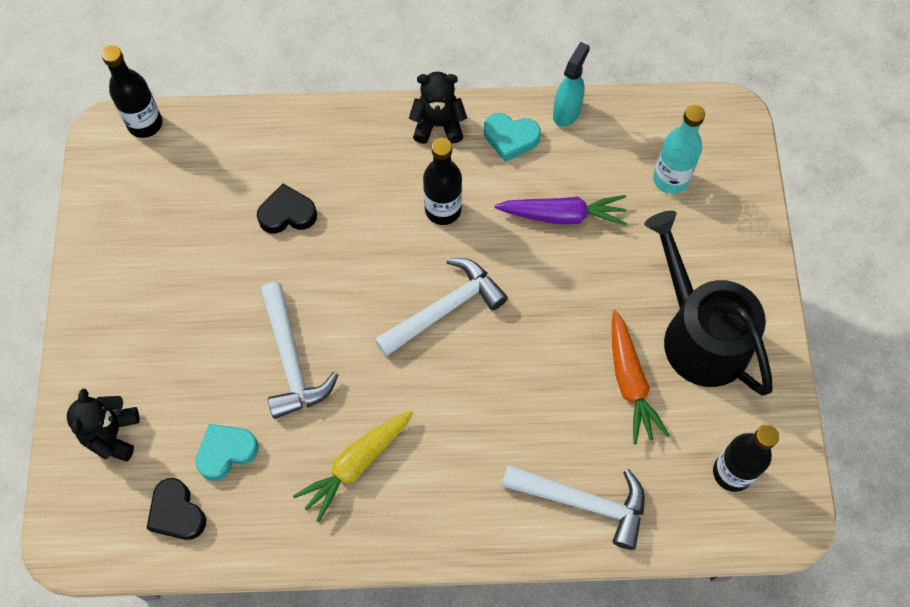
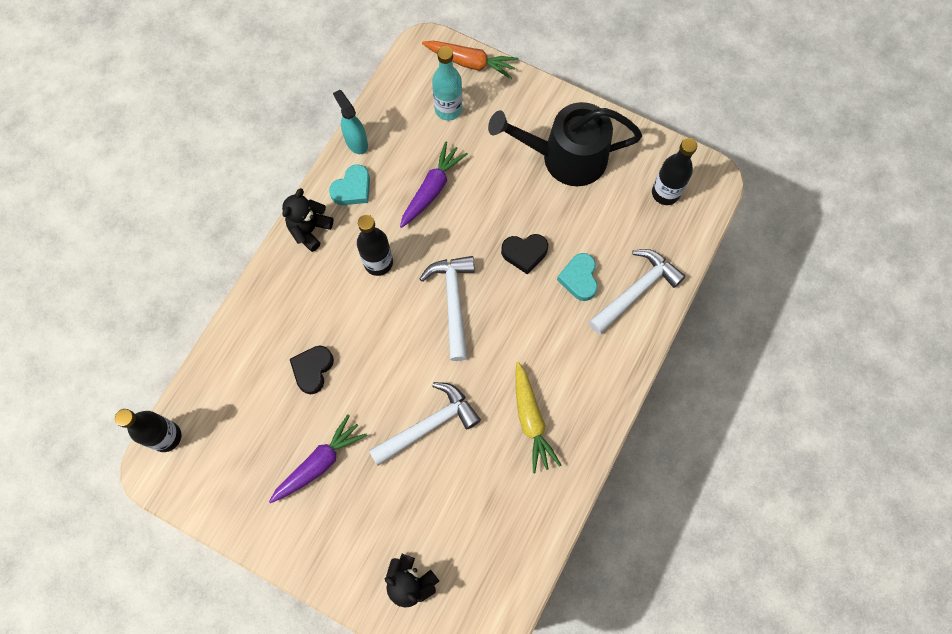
camera: 60 degrees left, 5 degrees up
black heart [146,478,206,540] -> black heart moved to [501,234,548,275]
turquoise heart [195,424,259,481] -> turquoise heart moved to [557,253,598,301]
white hammer [260,282,338,419] -> white hammer turned 45 degrees counterclockwise [369,382,481,466]
orange carrot [612,310,670,444] -> orange carrot moved to [422,41,519,79]
none -> purple carrot [269,414,367,503]

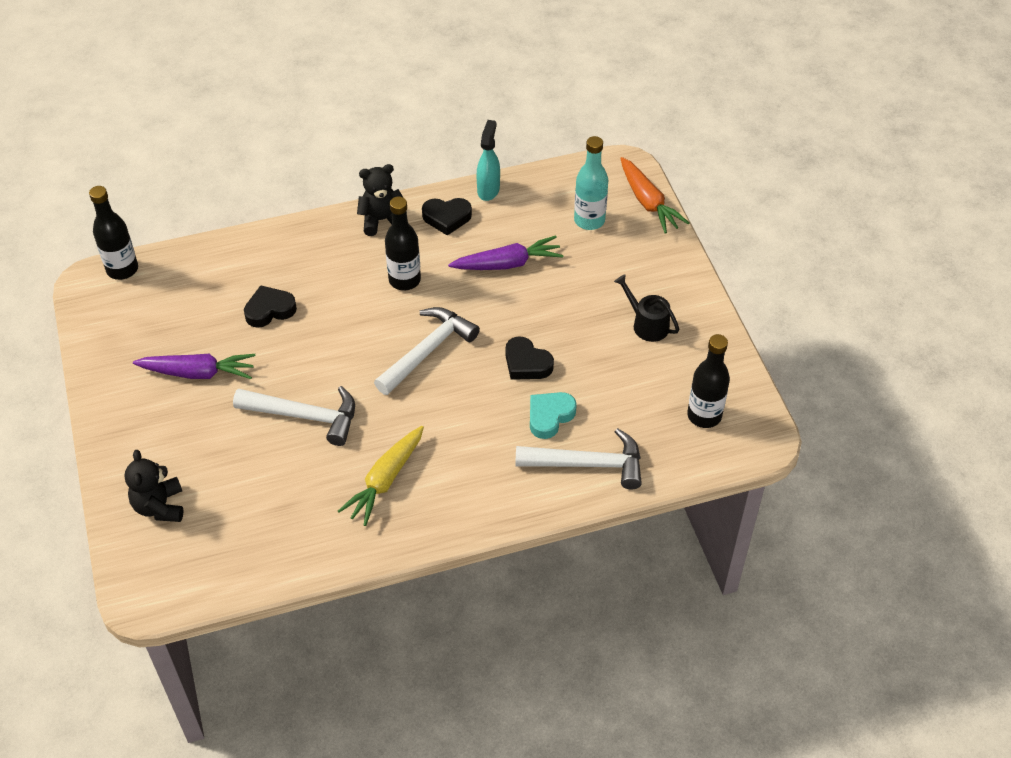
camera: 45 degrees right, 20 degrees down
turquoise heart [329,164,370,205] -> black heart [422,198,472,235]
black watering can [488,102,642,186] -> black watering can [614,275,679,342], size x0.48

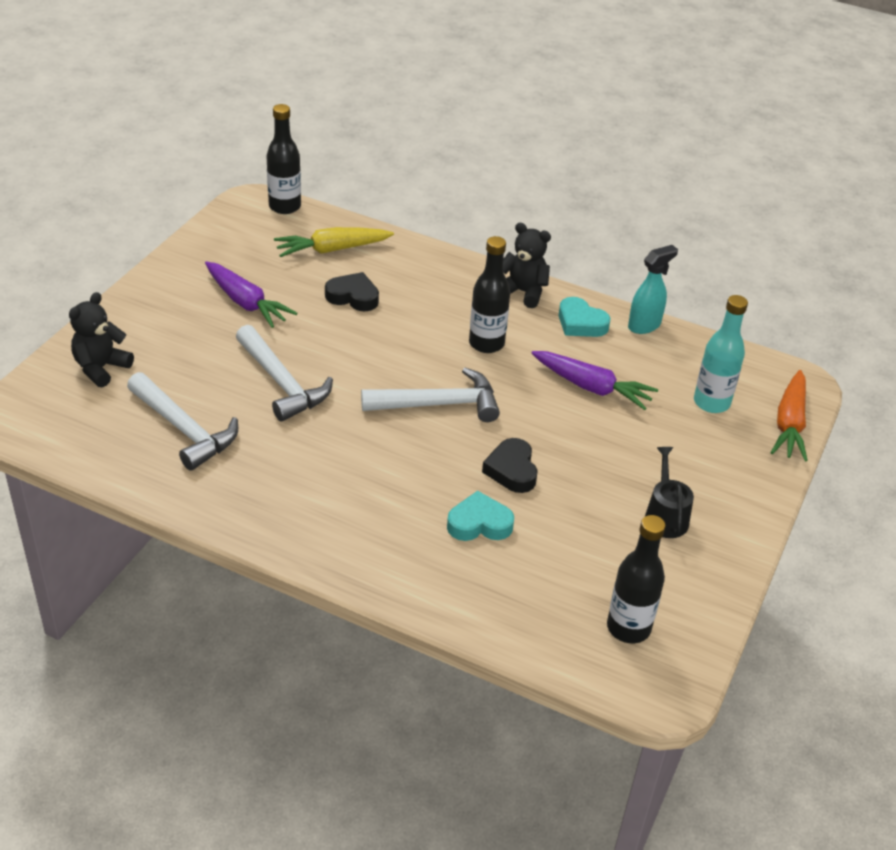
camera: 40 degrees right, 10 degrees down
yellow carrot [338,426,424,526] -> yellow carrot moved to [274,227,394,257]
black heart [422,198,472,235] -> turquoise heart [559,297,610,337]
white hammer [515,428,642,490] -> white hammer moved to [127,372,238,471]

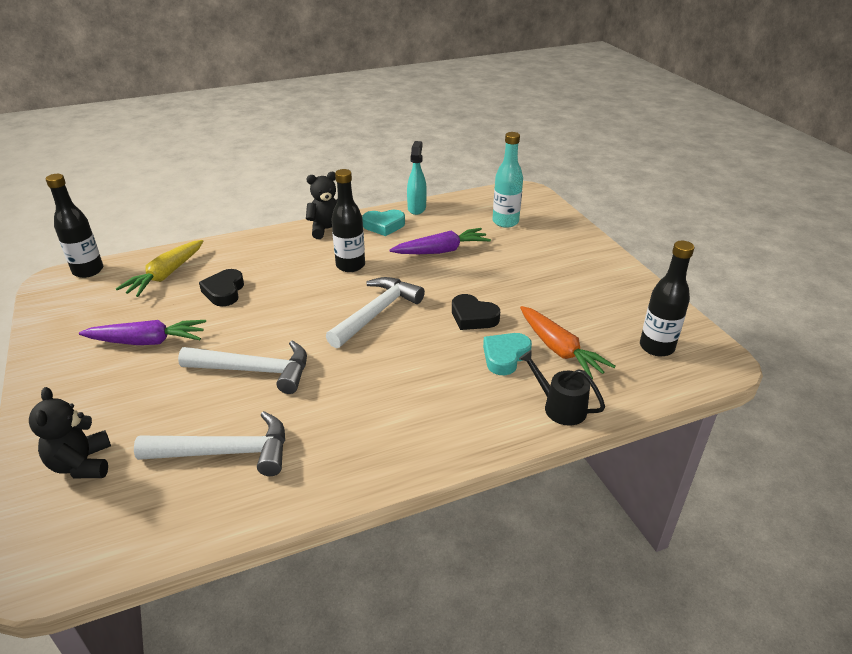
camera: 45 degrees left, 5 degrees down
black heart [325,272,379,311] -> black heart turned 60 degrees counterclockwise [199,269,244,306]
black watering can [645,447,694,538] -> black watering can moved to [519,350,605,426]
orange carrot [771,370,808,462] -> orange carrot moved to [520,306,616,379]

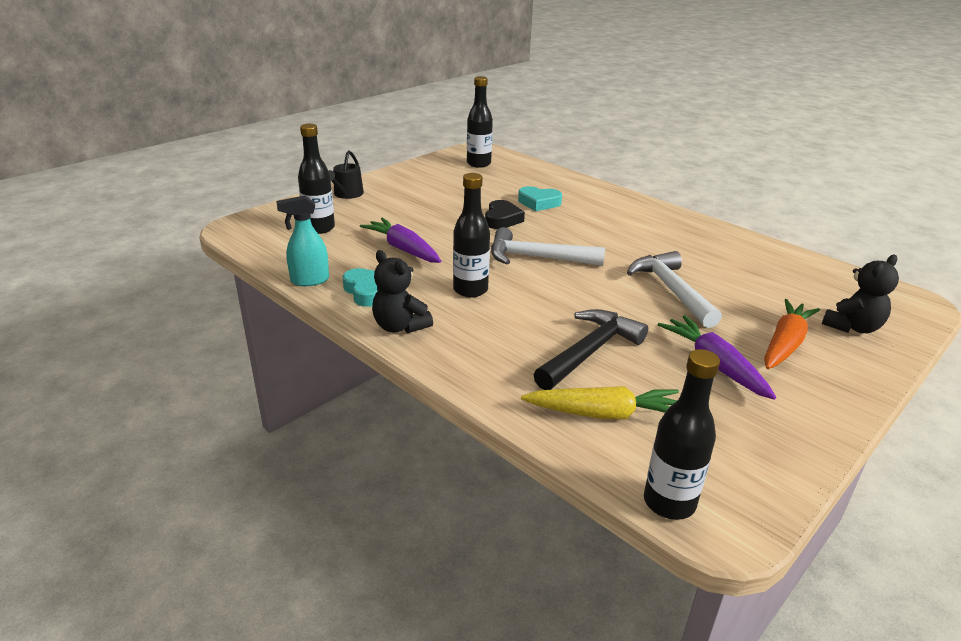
camera: 115 degrees left, 5 degrees down
white hammer [134,411,285,476] -> none
black heart [199,269,244,306] -> black hammer [533,309,648,390]
turquoise bottle [493,132,523,228] -> black bottle [298,124,335,234]
black watering can [519,350,605,426] -> black watering can moved to [329,150,364,199]
orange carrot [520,306,616,379] -> orange carrot moved to [764,299,820,369]

